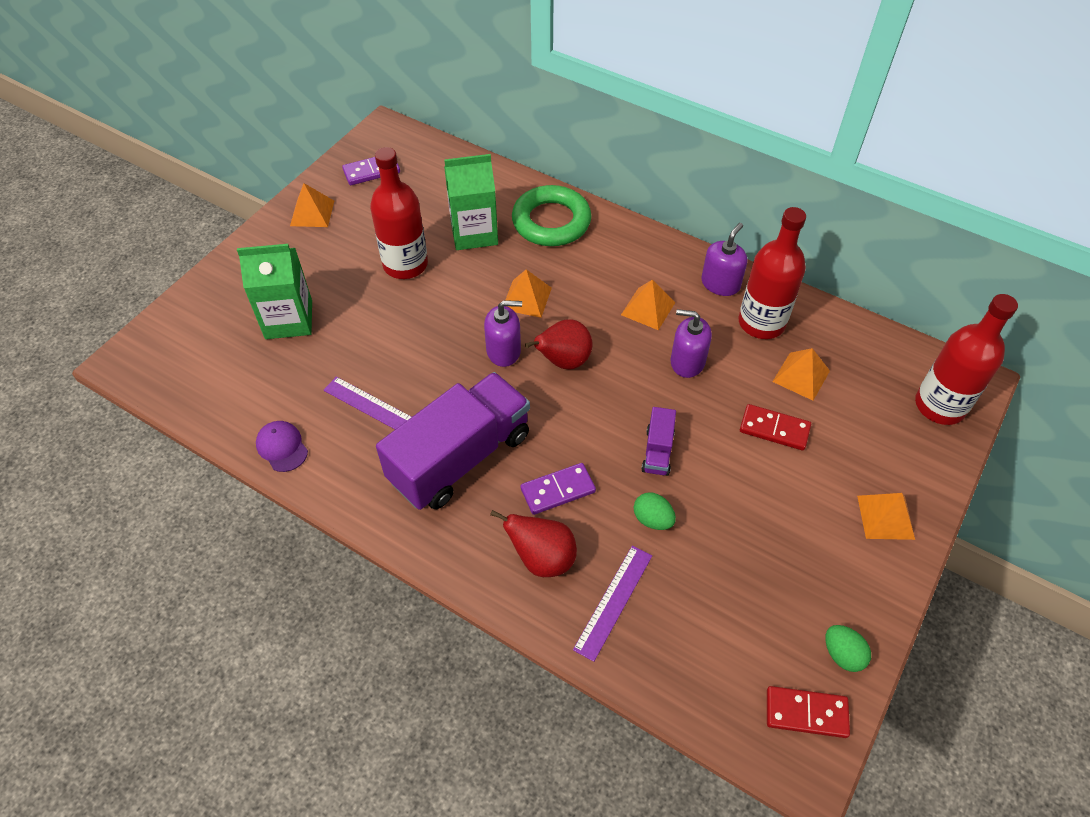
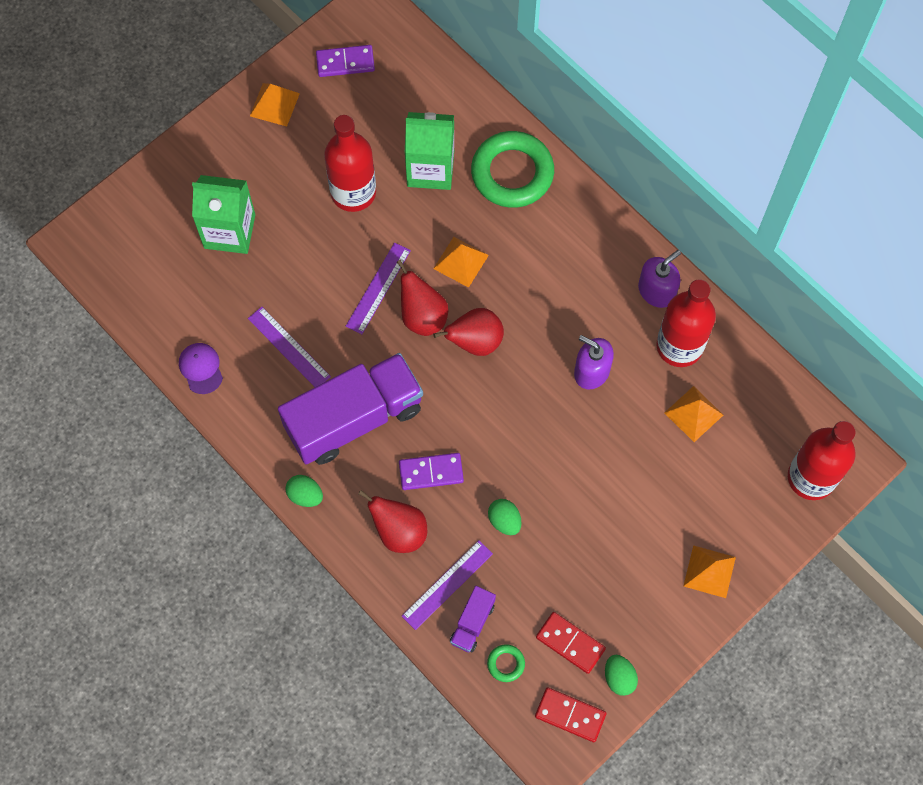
camera: 15 degrees right, 15 degrees up
purple soap dispenser [484,300,522,367] -> red pear [397,260,448,336]
orange pyramid [621,280,675,330] -> none
purple truck [641,407,676,476] -> purple truck moved to [450,586,496,652]
red domino [740,404,811,450] -> red domino moved to [536,612,606,674]
none -> green egg [285,475,323,507]
none -> purple ruler [346,243,411,334]
none -> green ring [487,644,525,682]

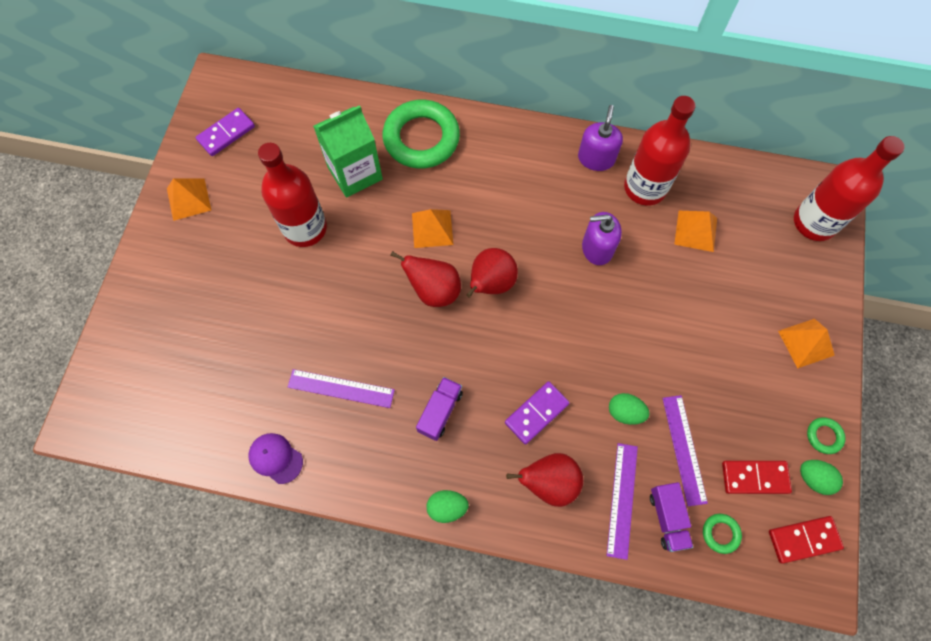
camera: 35 degrees left, 0 degrees up
green carton [192,175,255,254] -> none
purple truck [278,353,423,465] -> purple truck [416,377,463,441], size x0.43
purple ruler [346,243,411,334] -> purple ruler moved to [662,395,708,506]
none -> green ring [807,418,845,454]

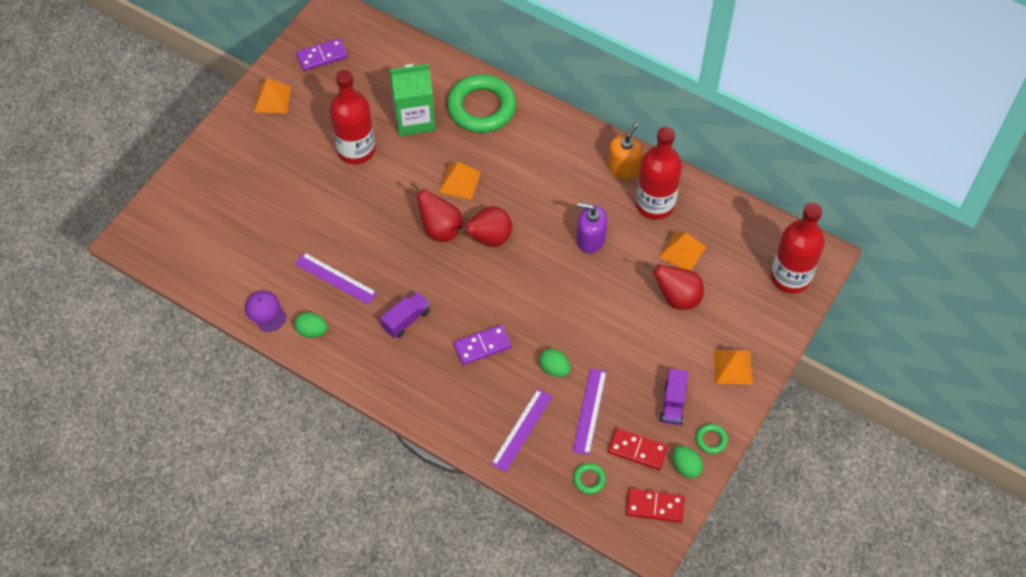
camera: 20 degrees right, 10 degrees down
green egg [427,490,469,523] -> green egg moved to [294,312,328,338]
red pear [506,453,583,507] -> red pear moved to [645,261,704,310]
purple soap dispenser [578,105,623,171] -> orange soap dispenser [608,123,643,180]
purple truck [650,482,693,552] -> purple truck moved to [660,368,688,425]

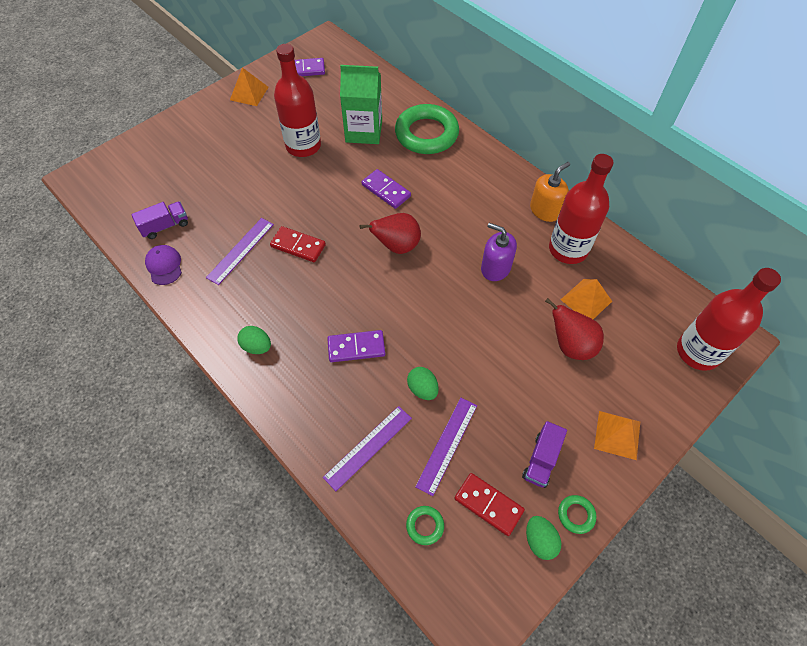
camera: 15 degrees right, 0 degrees up
green egg [294,312,328,338] -> green egg moved to [237,326,271,354]
purple ruler [295,252,377,305] -> purple ruler turned 75 degrees clockwise [206,218,274,285]
purple truck [380,291,430,338] -> purple truck moved to [131,201,188,239]
red pear [411,182,462,242] -> none
orange pyramid [439,162,481,200] -> purple domino [362,169,411,209]
red domino [626,488,685,523] -> red domino moved to [270,226,326,262]

